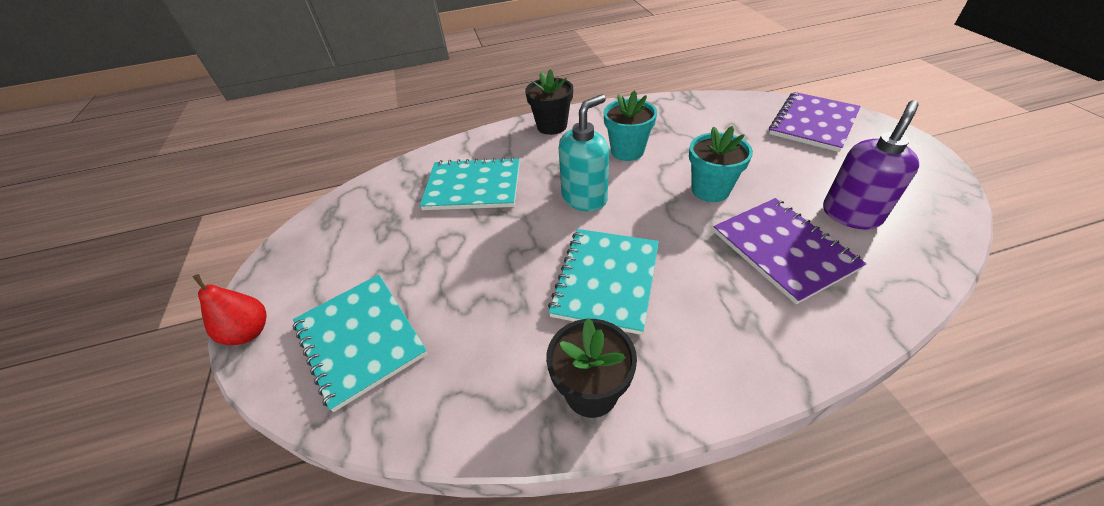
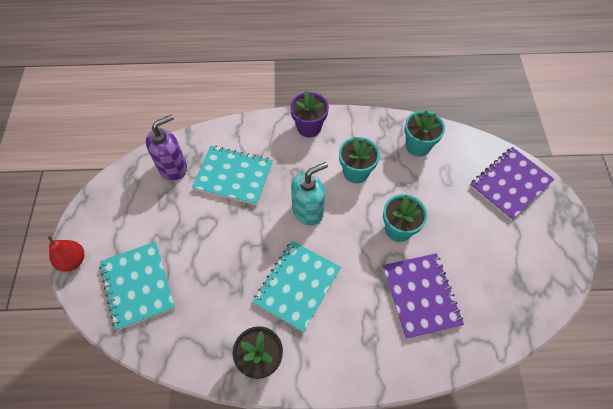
camera: 10 degrees right, 15 degrees up
black flower pot [525,69,573,135] -> purple flower pot [290,91,329,137]
purple soap dispenser [823,100,919,230] -> purple soap dispenser moved to [146,115,187,181]
none -> turquoise flower pot [404,111,445,157]

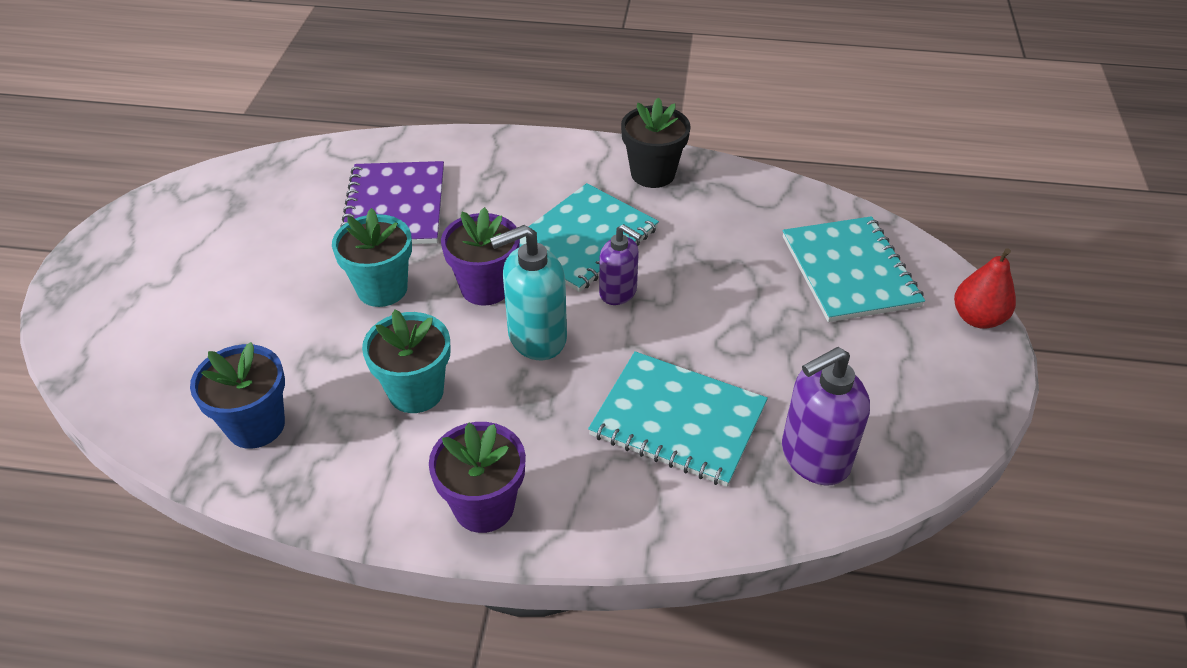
camera: 170 degrees left, 15 degrees down
turquoise flower pot [404,111,445,157] -> blue flower pot [190,342,285,449]
purple notebook [470,147,555,221] -> none
none -> purple flower pot [441,207,520,306]
none -> purple soap dispenser [599,224,642,305]

